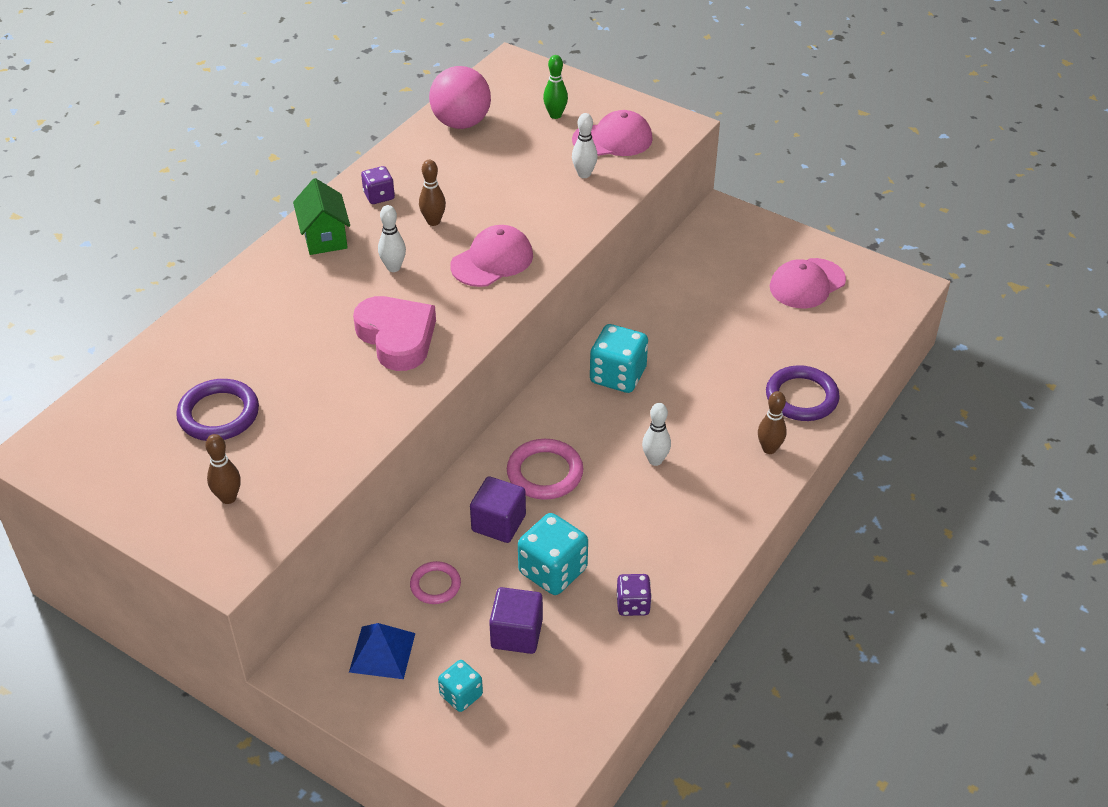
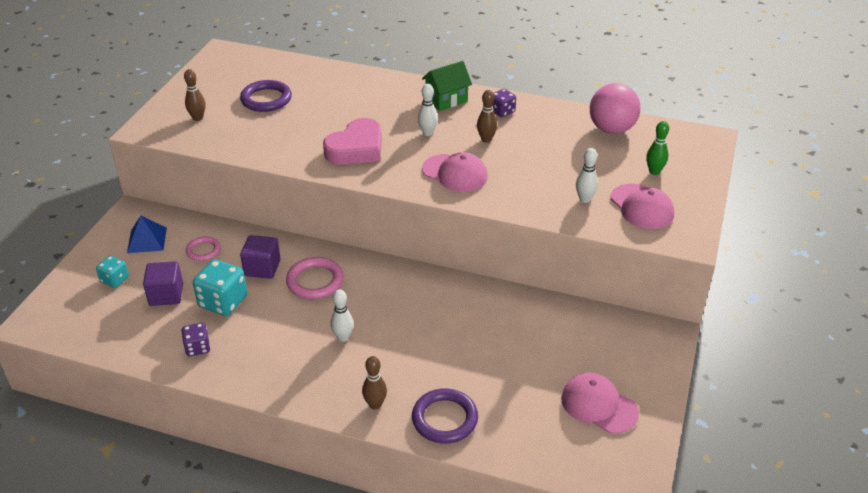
camera: 75 degrees right, 5 degrees down
turquoise dice [590,324,648,393] -> none

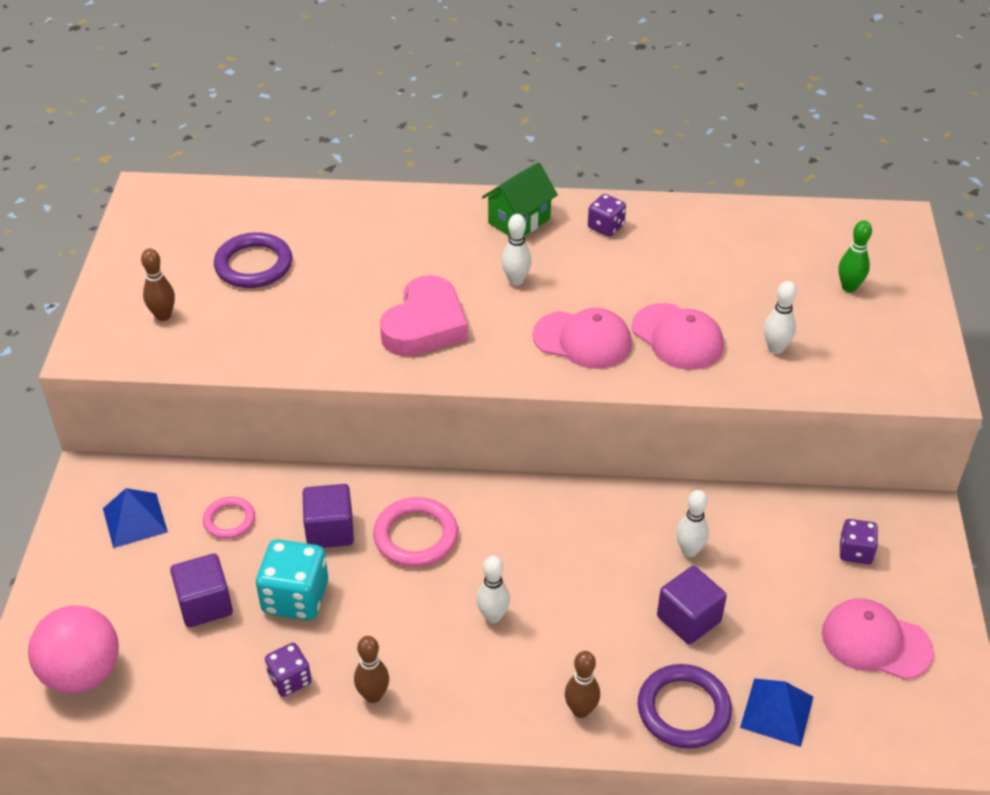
camera: 15 degrees left, 5 degrees up
turquoise dice [96,256,129,288] -> none
brown bowling pin [477,90,497,143] -> brown bowling pin moved to [354,636,389,703]
pink ball [590,83,641,134] -> pink ball moved to [28,605,119,693]
pink cap [611,183,674,229] -> pink cap moved to [632,303,724,370]
none -> purple cube [657,566,727,644]
none -> white bowling pin [676,490,709,557]
none -> blue pyramid [740,678,813,747]
none -> purple dice [840,519,878,564]

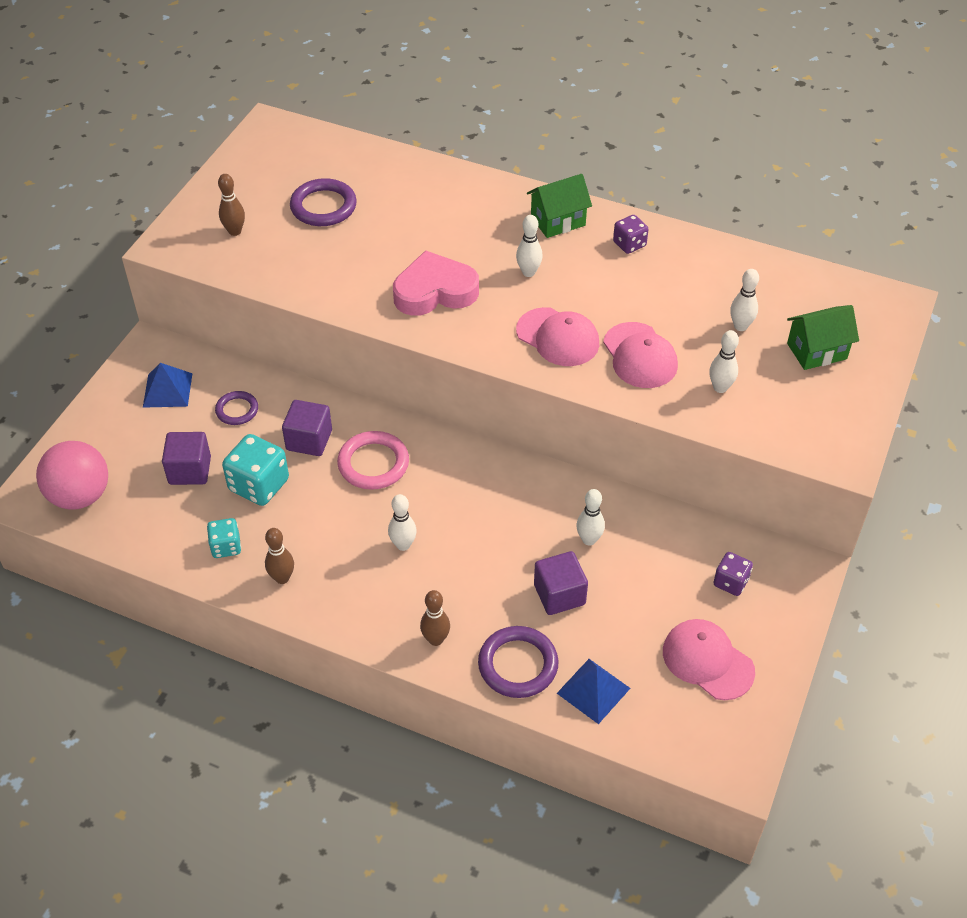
camera: 20 degrees right, 5 degrees up
pink ring [203,497,255,539] -> purple ring [215,391,258,425]
purple dice [265,643,312,697] -> turquoise dice [207,518,241,558]
pink heart [380,275,468,356] -> pink heart turned 150 degrees counterclockwise [393,250,479,316]
green bowling pin [839,220,872,292] -> green house [787,305,859,370]
none -> white bowling pin [730,269,759,331]

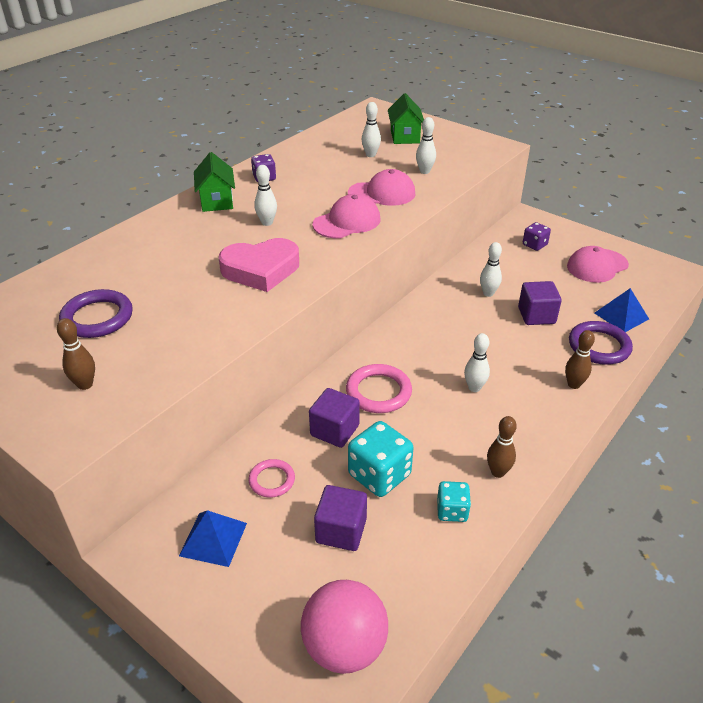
camera: 75 degrees left, 10 degrees down
purple ring [215,391,258,425] -> pink ring [248,459,295,497]
pink heart [393,250,479,316] -> pink heart turned 105 degrees counterclockwise [219,238,299,292]

